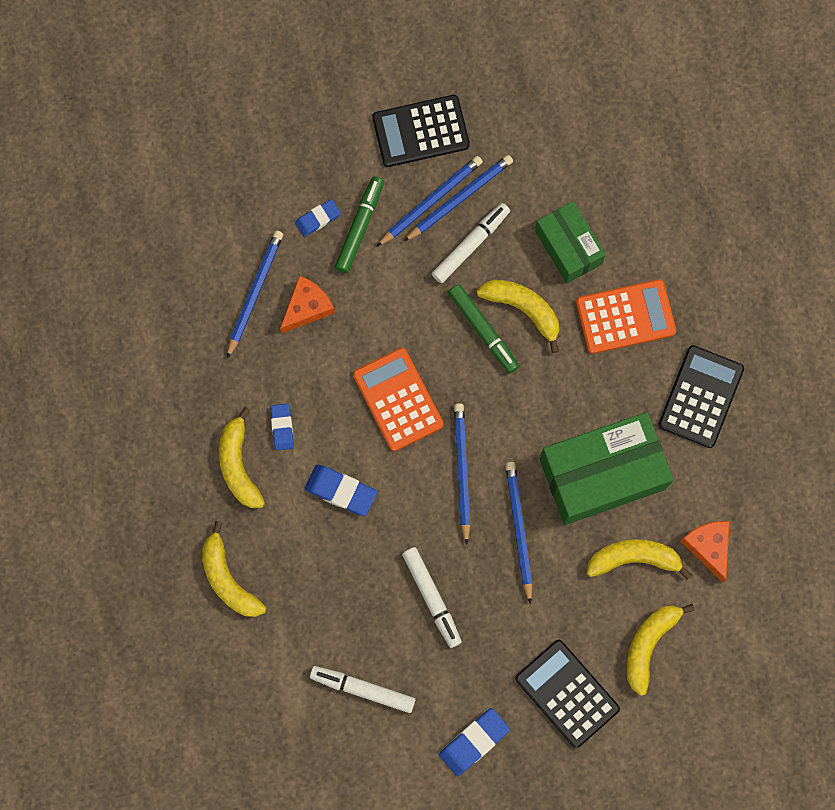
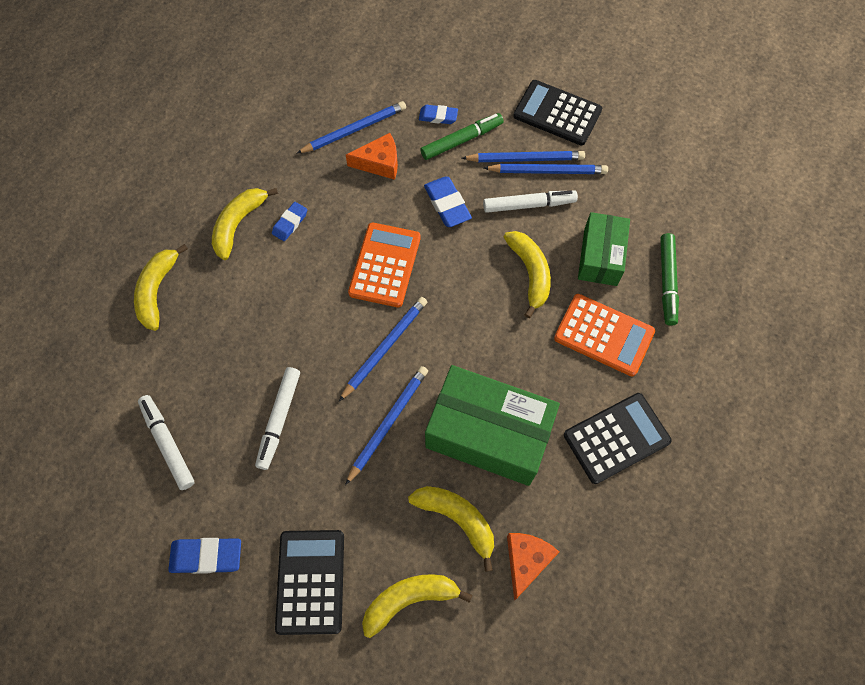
camera: 40 degrees right, 10 degrees down
blue eraser [305,465,377,516] -> blue eraser moved to [424,176,472,227]
green marker [448,284,519,373] -> green marker moved to [660,233,679,326]

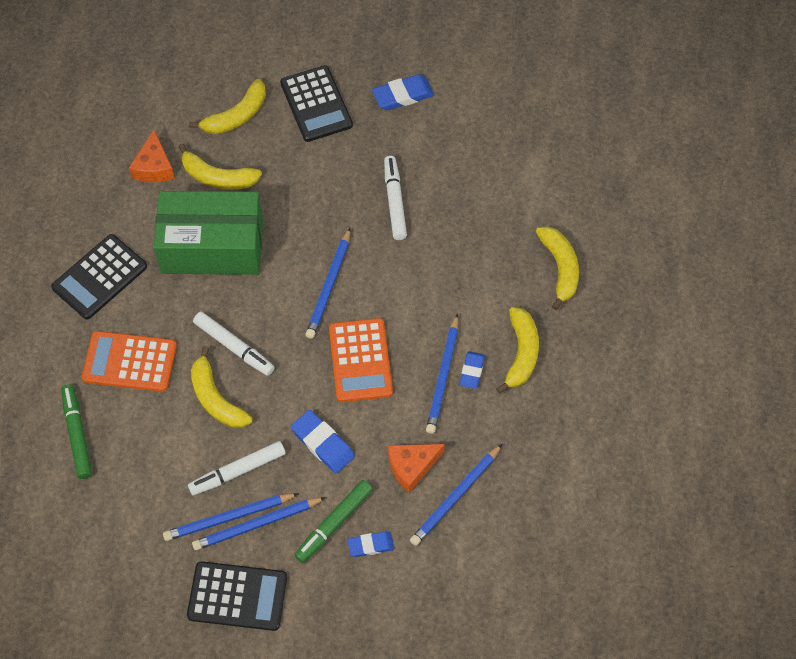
camera: 160 degrees right, 5 degrees down
white marker [138,395,195,490] -> white marker moved to [193,312,274,376]
blue pencil [345,366,428,485] -> blue pencil moved to [426,314,458,434]
green box [578,212,630,286] -> none

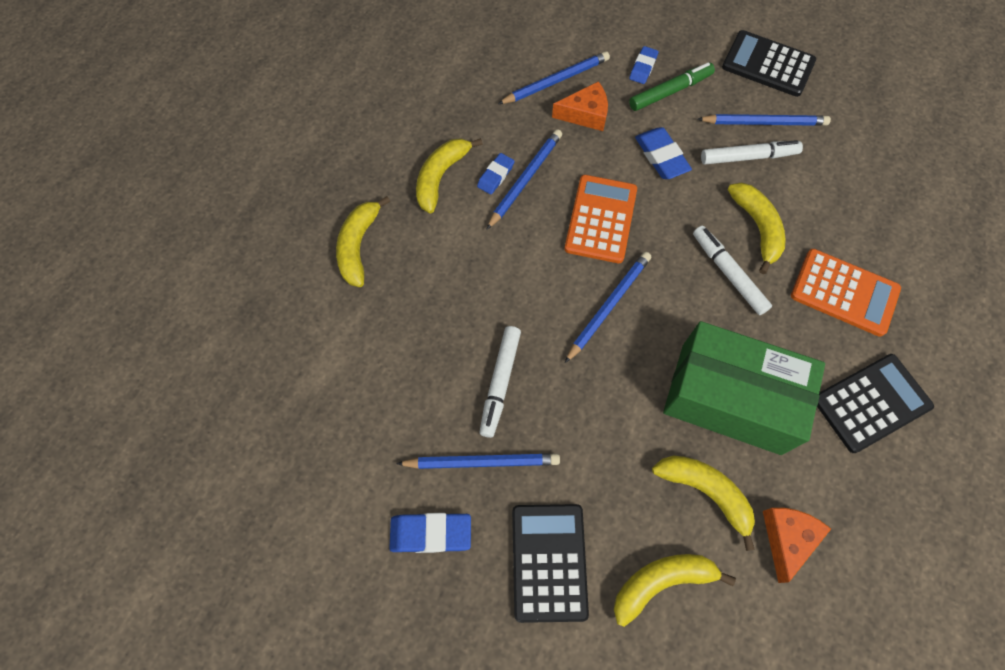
camera: 160 degrees left, 5 degrees up
green marker [61,384,92,479] -> none
blue pencil [192,497,326,551] -> blue pencil moved to [396,453,560,469]
blue eraser [348,531,394,557] -> blue eraser turned 75 degrees counterclockwise [629,46,659,84]

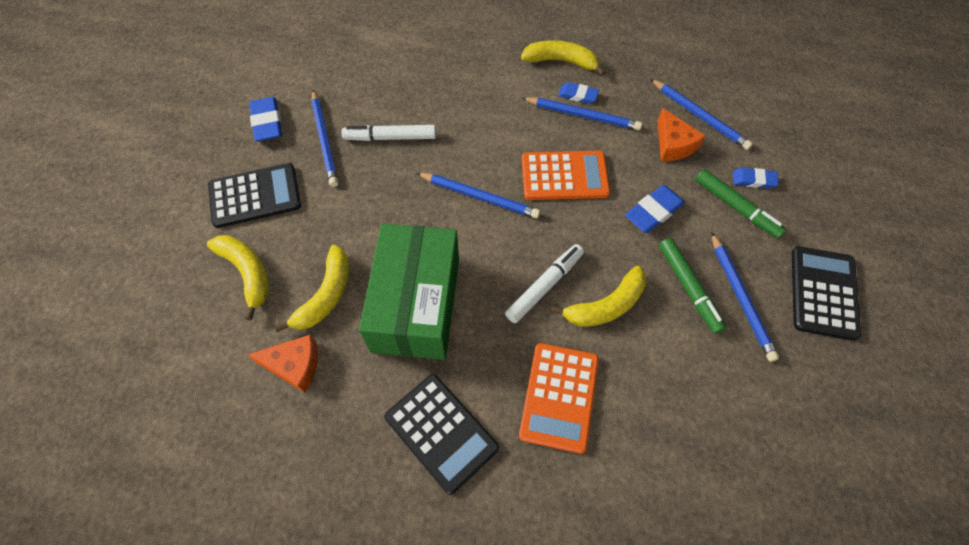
camera: 75 degrees right, 5 degrees down
yellow banana [336,196,390,287] -> none
white marker [701,140,803,165] -> green marker [659,238,726,334]

